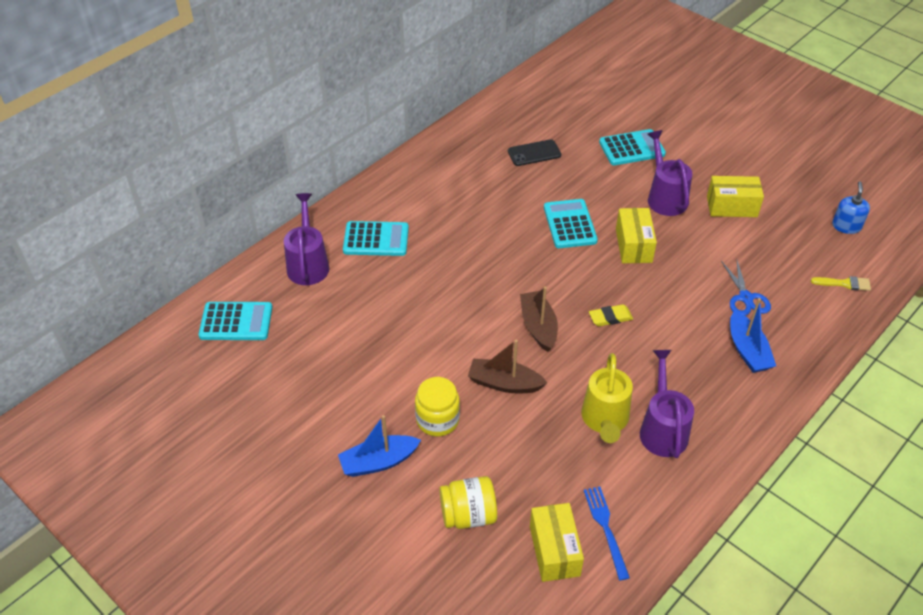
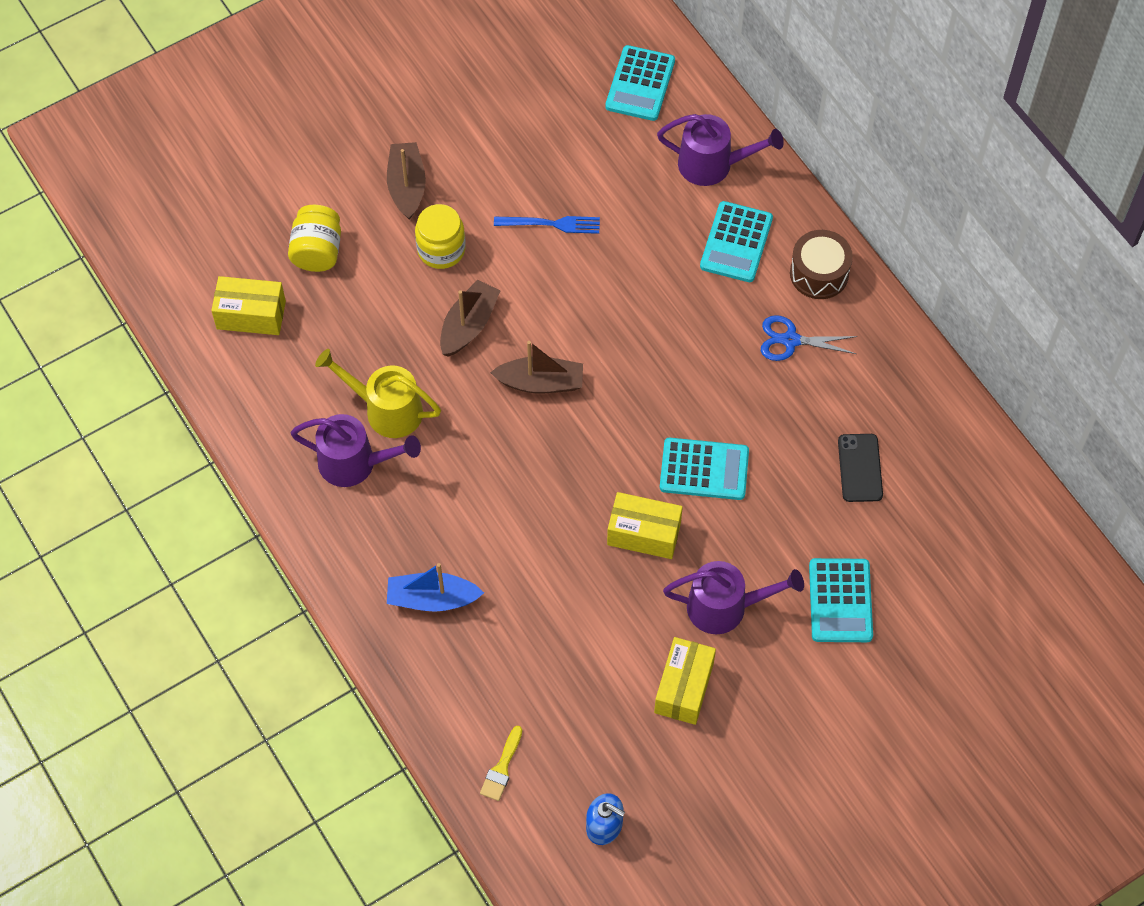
camera: 105 degrees right, 15 degrees up
blue boat [338,415,421,477] -> brown boat [387,142,426,220]
blue fork [584,486,630,581] -> blue fork moved to [494,216,600,234]
yellow eraser [589,304,633,326] -> none
blue scissors [721,258,771,316] -> blue scissors moved to [761,315,857,361]
none -> brown drum [790,230,853,299]

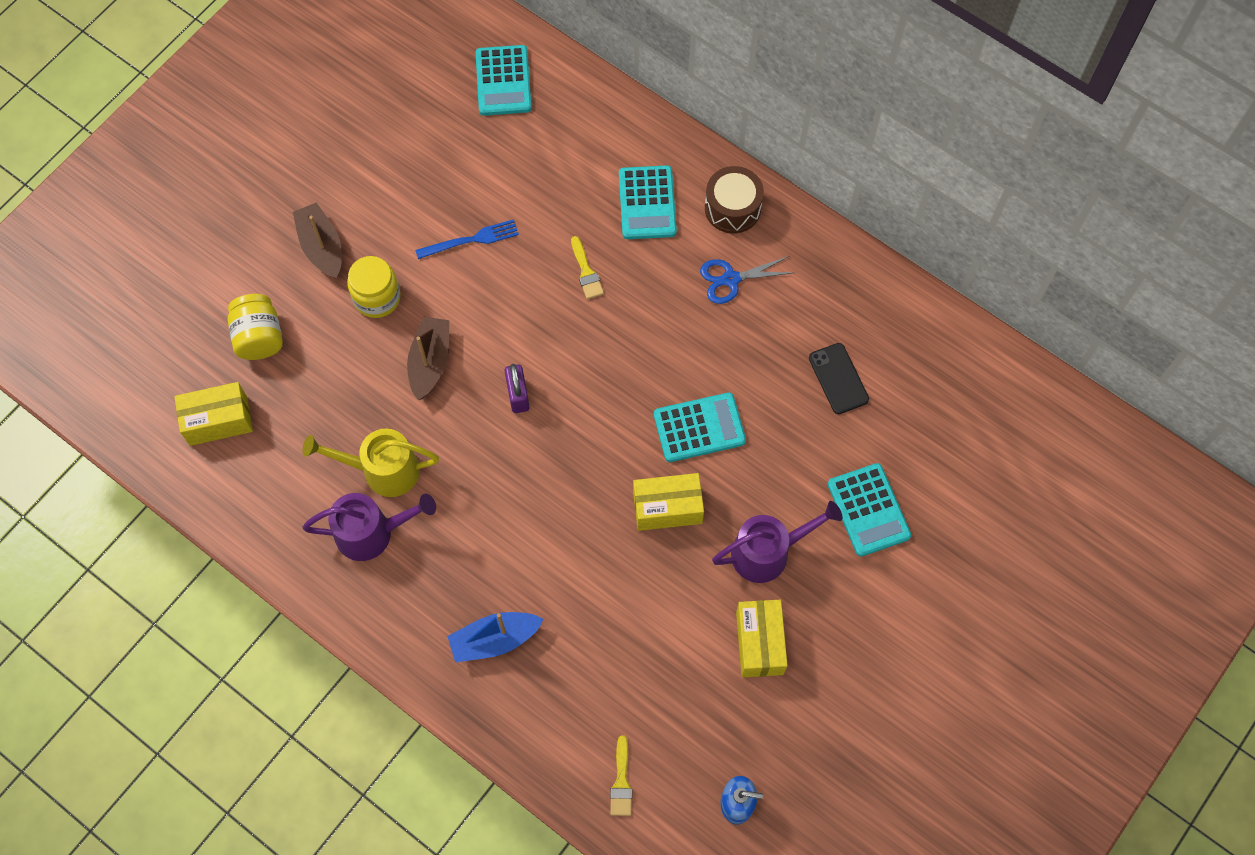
camera: 20 degrees left, 5 degrees up
brown boat [490,341,583,393] -> purple padlock [504,364,529,413]
purple watering can [657,114,784,186] -> none
none -> yellow brush [571,236,604,299]

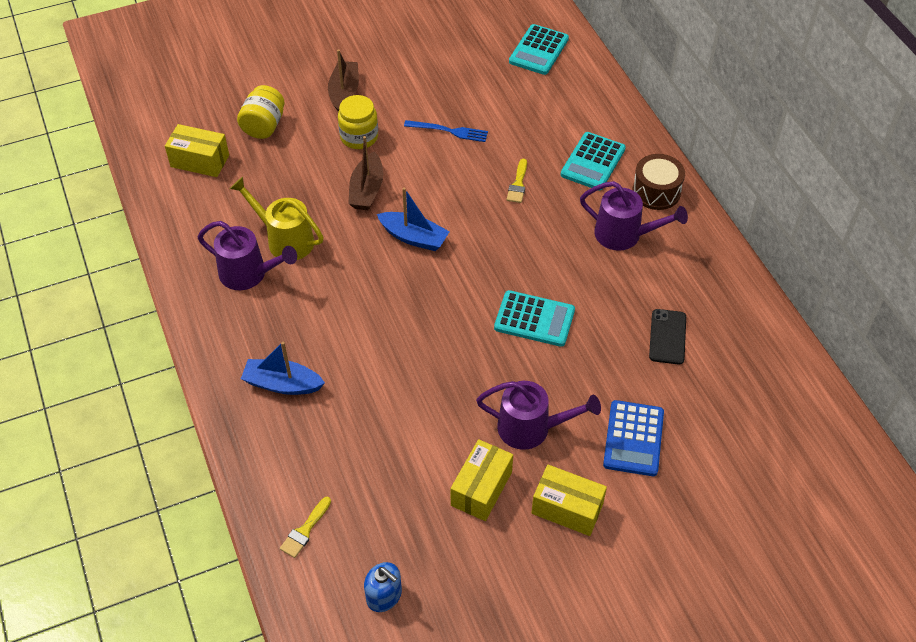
camera: 30 degrees right, 15 degrees down
brown boat [407,317,449,400] -> brown boat turned 150 degrees clockwise [348,136,383,210]
purple padlock [504,364,529,413] -> blue boat [377,187,450,251]
yellow box [633,473,704,531] -> yellow box moved to [532,465,607,536]
blue scissors [700,256,794,304] -> purple watering can [580,181,688,251]
turquoise calculator [828,463,911,556] -> blue calculator [603,400,664,476]

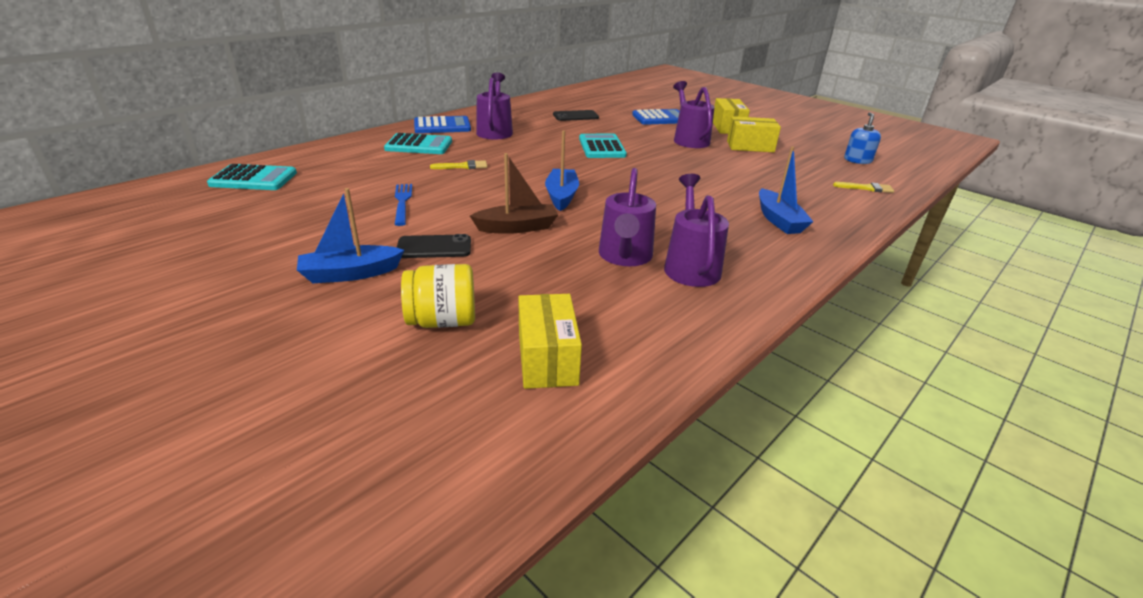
camera: 115 degrees left, 20 degrees down
yellow watering can [230,177,324,260] -> purple watering can [599,168,656,266]
brown boat [328,49,359,112] -> blue boat [297,188,404,283]
yellow jar [338,95,378,149] -> black phone [397,234,471,258]
brown drum [632,154,685,210] -> blue calculator [414,116,471,133]

